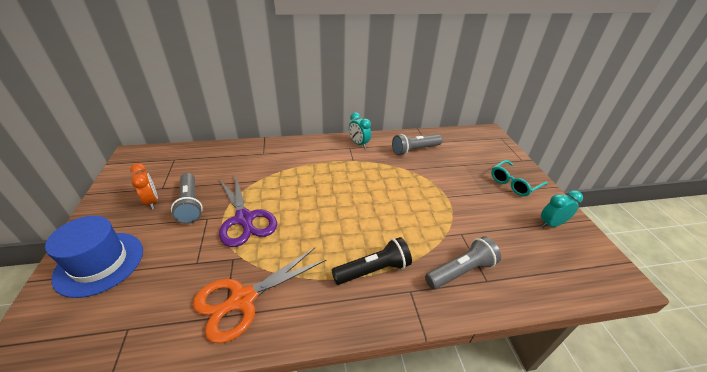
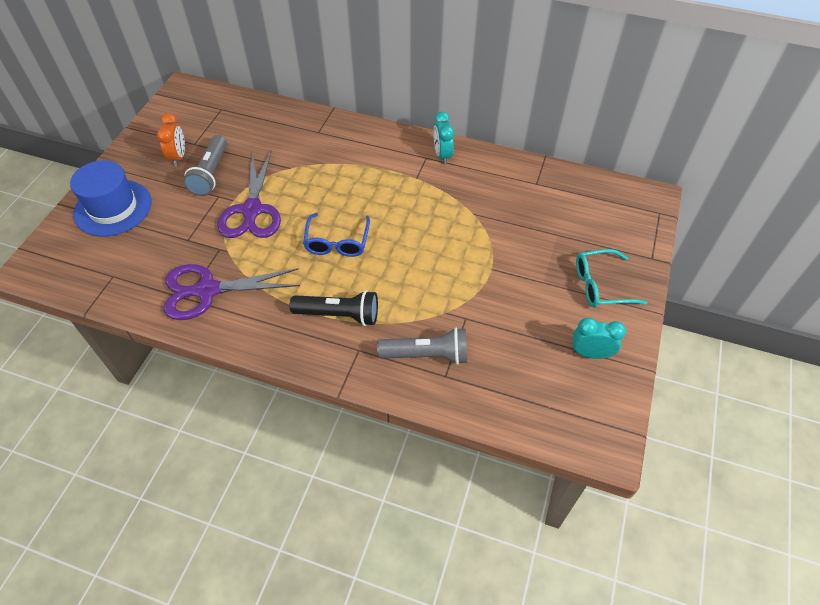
camera: 30 degrees right, 15 degrees up
orange scissors [193,248,327,344] -> purple scissors [163,264,300,320]
grey flashlight [392,134,442,156] -> none
none -> blue glasses [303,213,370,257]

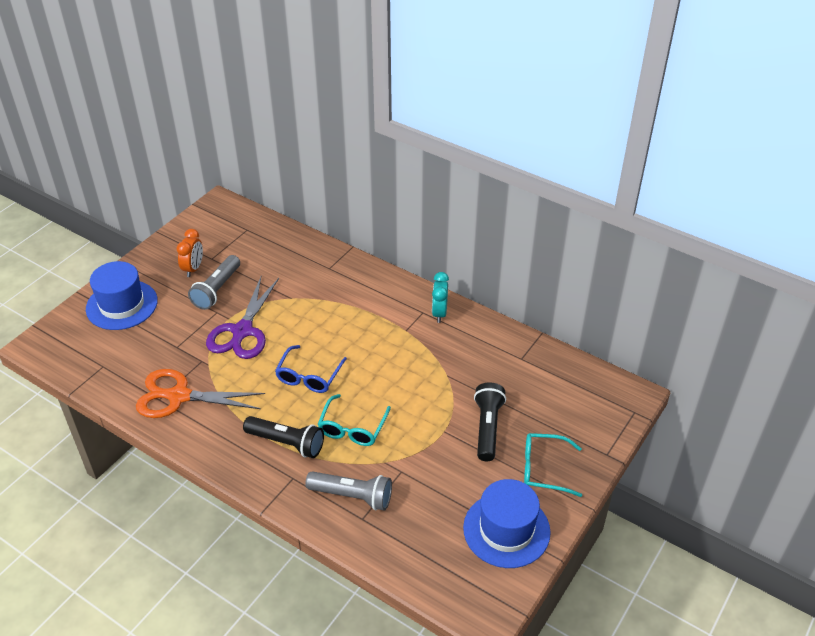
camera: 15 degrees right, 10 degrees down
purple scissors [163,264,300,320] -> orange scissors [136,369,265,418]
turquoise clock [572,318,626,359] -> blue hat [463,479,551,568]
none -> turquoise glasses [318,394,391,446]
none -> black flashlight [474,382,506,461]

